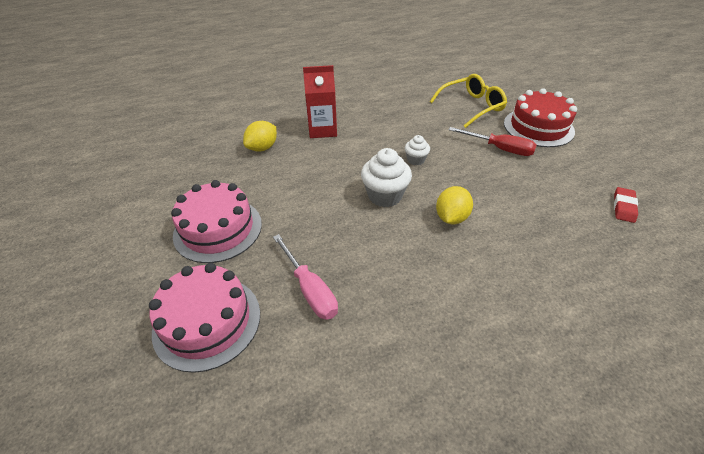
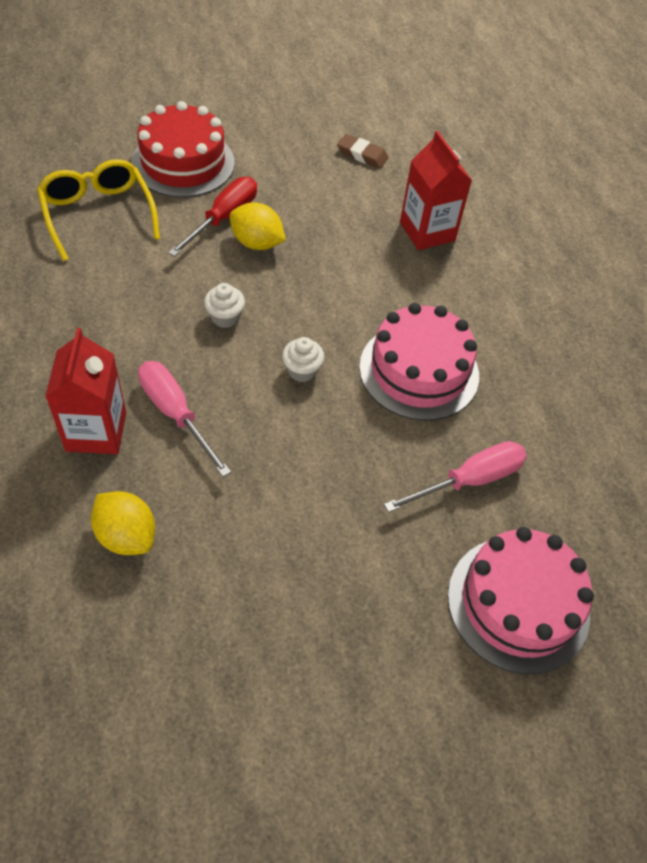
camera: 90 degrees left, 10 degrees up
pink cake [171,180,262,263] -> pink cake moved to [359,303,479,421]
white cupcake [361,148,412,207] -> white cupcake [282,337,325,382], size x0.56
yellow lemon [436,186,473,224] -> yellow lemon moved to [230,202,286,250]
red eraser [614,187,638,223] -> brown eraser [337,134,389,168]
none -> pink screwdriver [138,361,231,477]
none -> red carton [400,131,472,250]

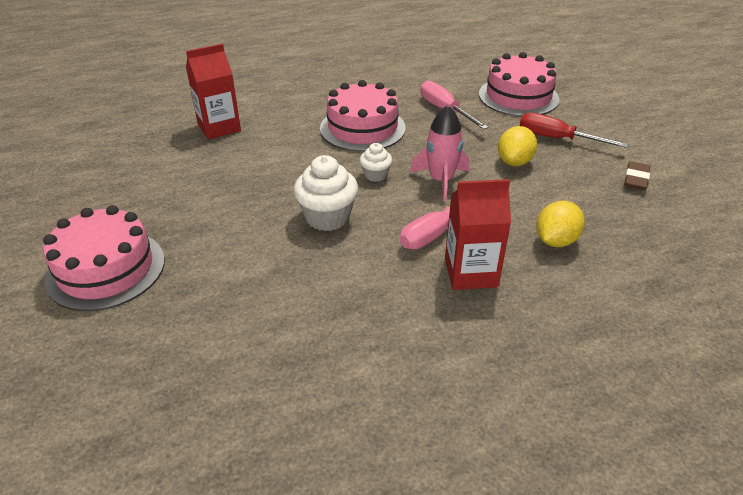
camera: 90 degrees left, 15 degrees down
yellow glasses [37,159,160,261] -> none
red cake [132,101,235,198] -> pink cake [43,205,165,311]
red screwdriver [168,177,257,257] -> red screwdriver moved to [520,112,628,148]
white cupcake [204,283,245,328] -> white cupcake [294,155,358,231], size x1.77
yellow lemon [230,202,286,250] -> yellow lemon moved to [498,126,537,166]
brown eraser [337,134,389,168] -> brown eraser moved to [624,161,650,190]
none -> pink rocket [410,105,469,202]

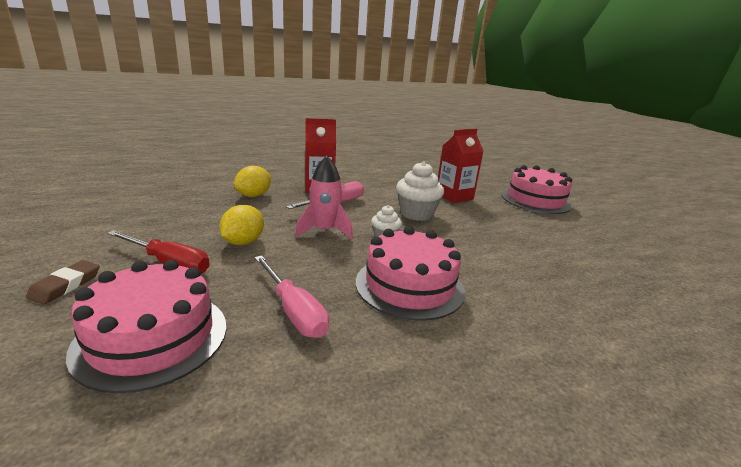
camera: 175 degrees right, 15 degrees down
red carton [186,44,241,139] -> red carton moved to [438,129,483,203]
brown eraser [624,161,650,190] -> brown eraser moved to [26,260,100,304]

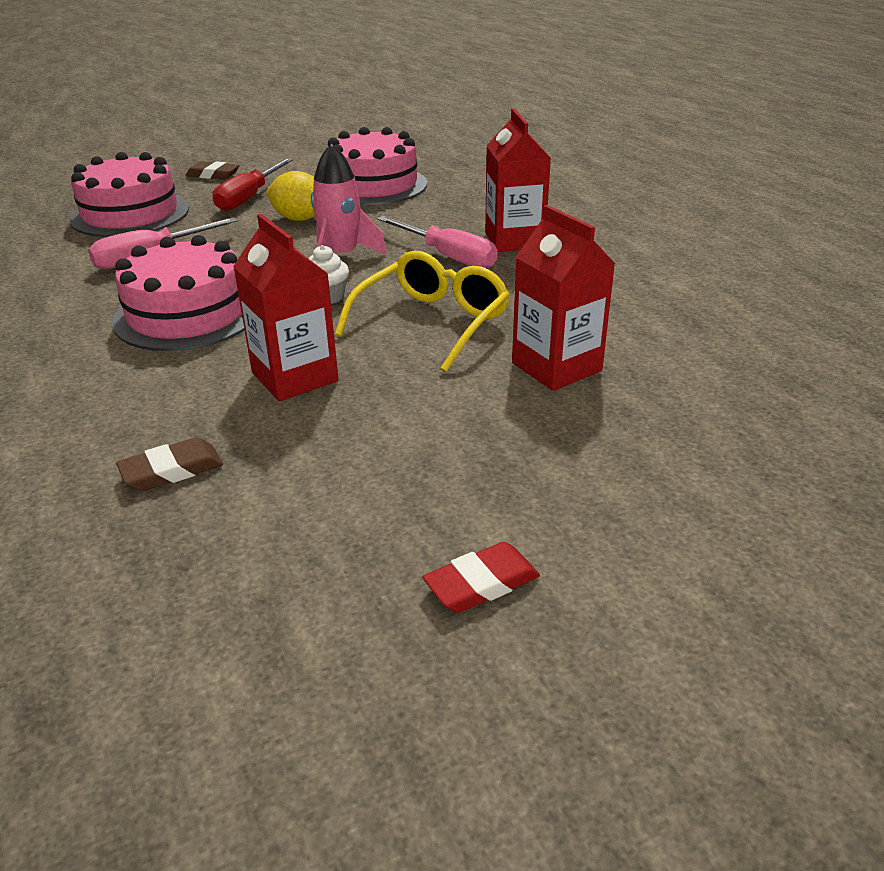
camera: 90 degrees right, 10 degrees up
yellow lemon [234,166,271,197] -> none
white cupcake [396,161,444,221] -> yellow glasses [335,251,510,372]
pink cake [501,165,572,214] -> pink cake moved to [327,127,427,205]
none -> brown eraser [116,437,223,491]
none -> red carton [233,214,339,401]
none -> red eraser [422,542,540,613]

